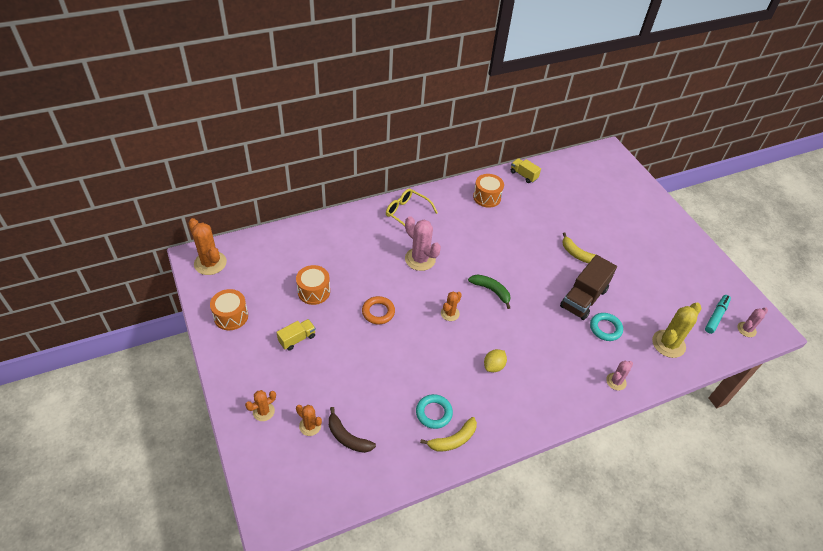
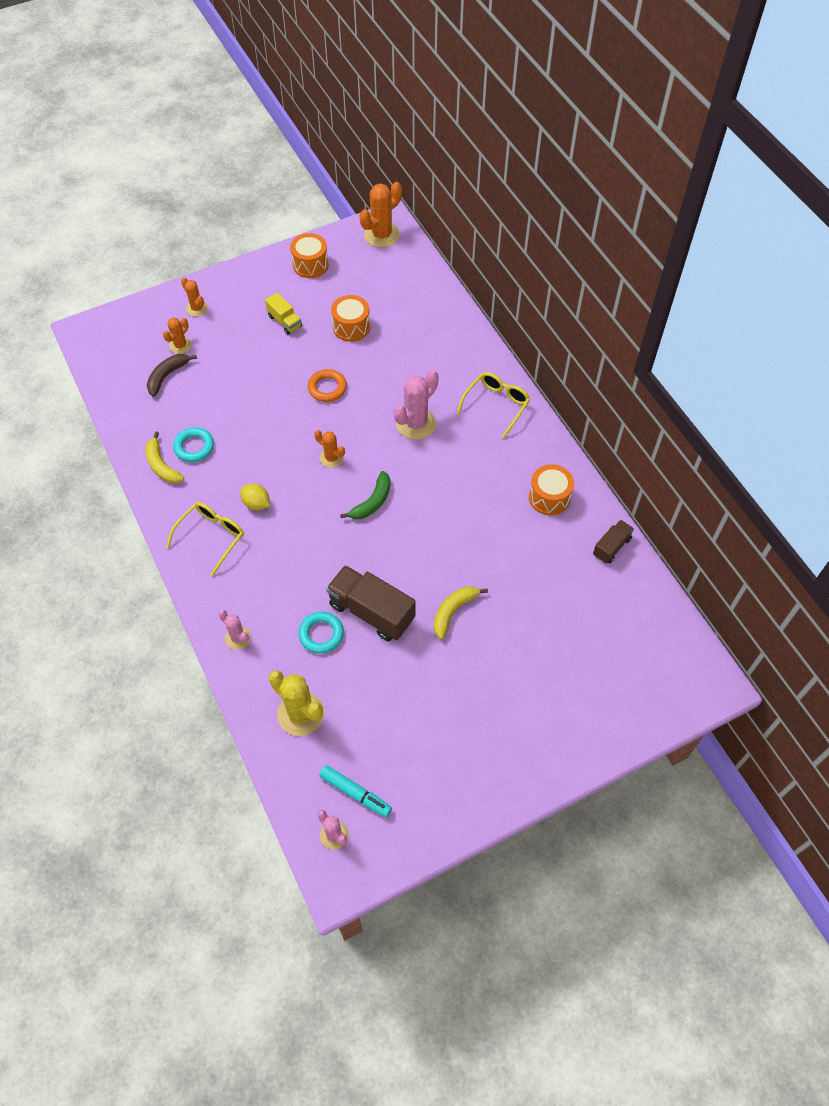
camera: 90 degrees right, 10 degrees up
yellow truck [511,158,541,183] -> brown truck [593,520,634,563]
none -> yellow glasses [166,502,244,576]

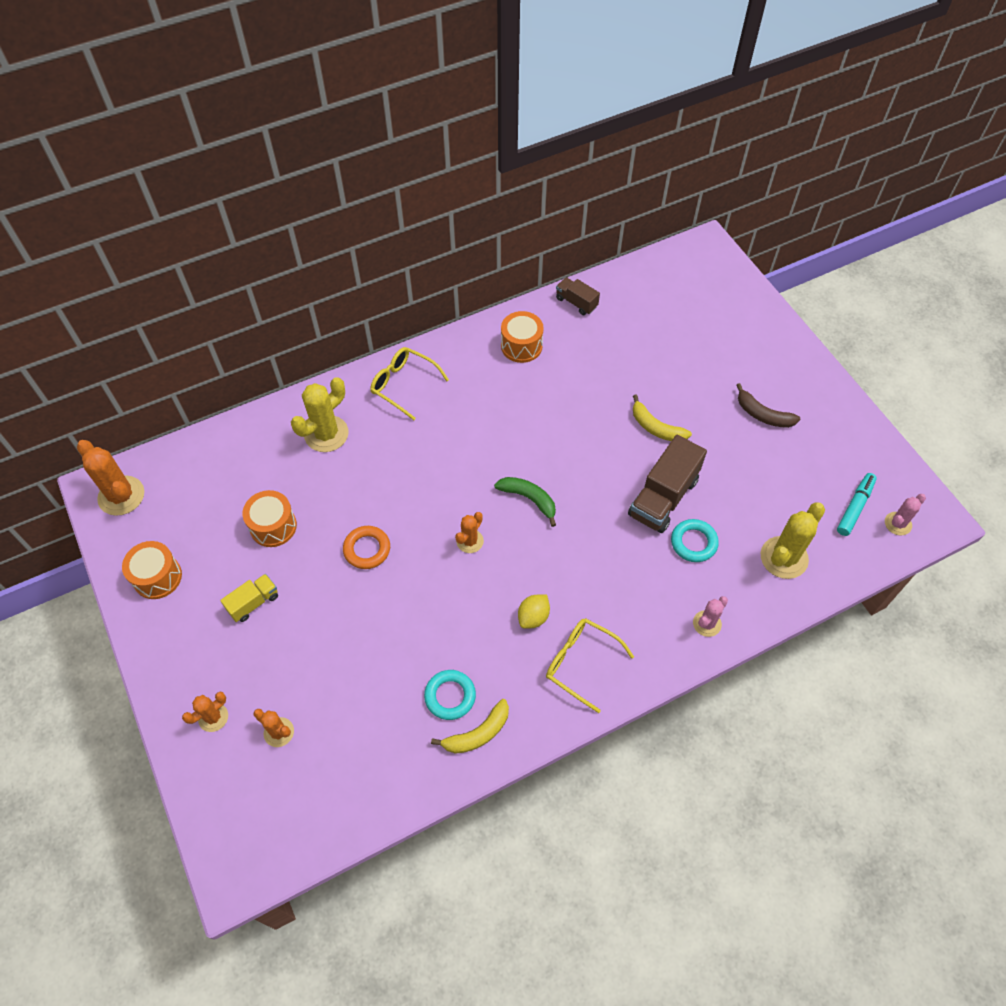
camera: 90 degrees left, 0 degrees up
brown banana [147,354,197,397] -> brown banana moved to [736,383,800,428]
pink cactus [394,370,439,440] -> none
none -> yellow cactus [291,377,349,452]

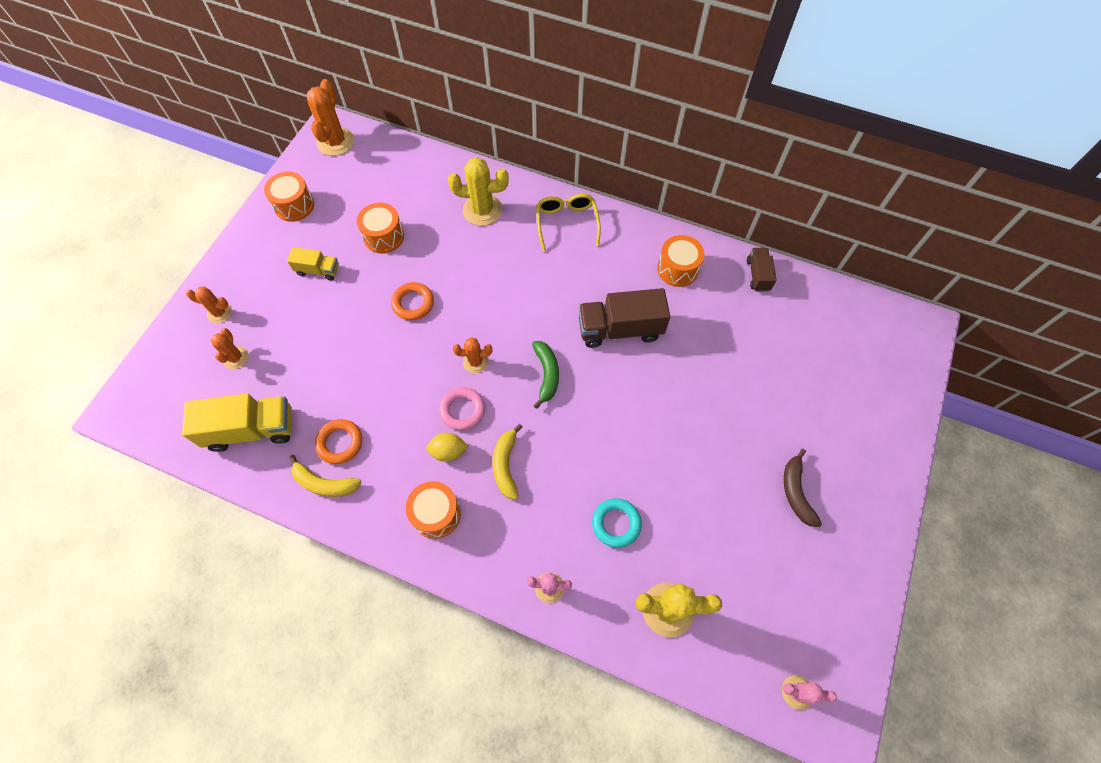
camera: 50 degrees right, 5 degrees up
turquoise ring [424,670,476,720] -> orange ring [315,419,362,464]
yellow glasses [546,618,634,713] -> orange drum [406,481,461,539]
brown truck [628,435,707,533] -> brown truck moved to [578,288,670,348]
yellow banana [633,394,692,441] -> yellow banana moved to [493,424,522,500]
turquoise marker [837,473,877,536] -> none
none -> yellow truck [182,394,292,452]
none -> pink ring [439,387,485,430]

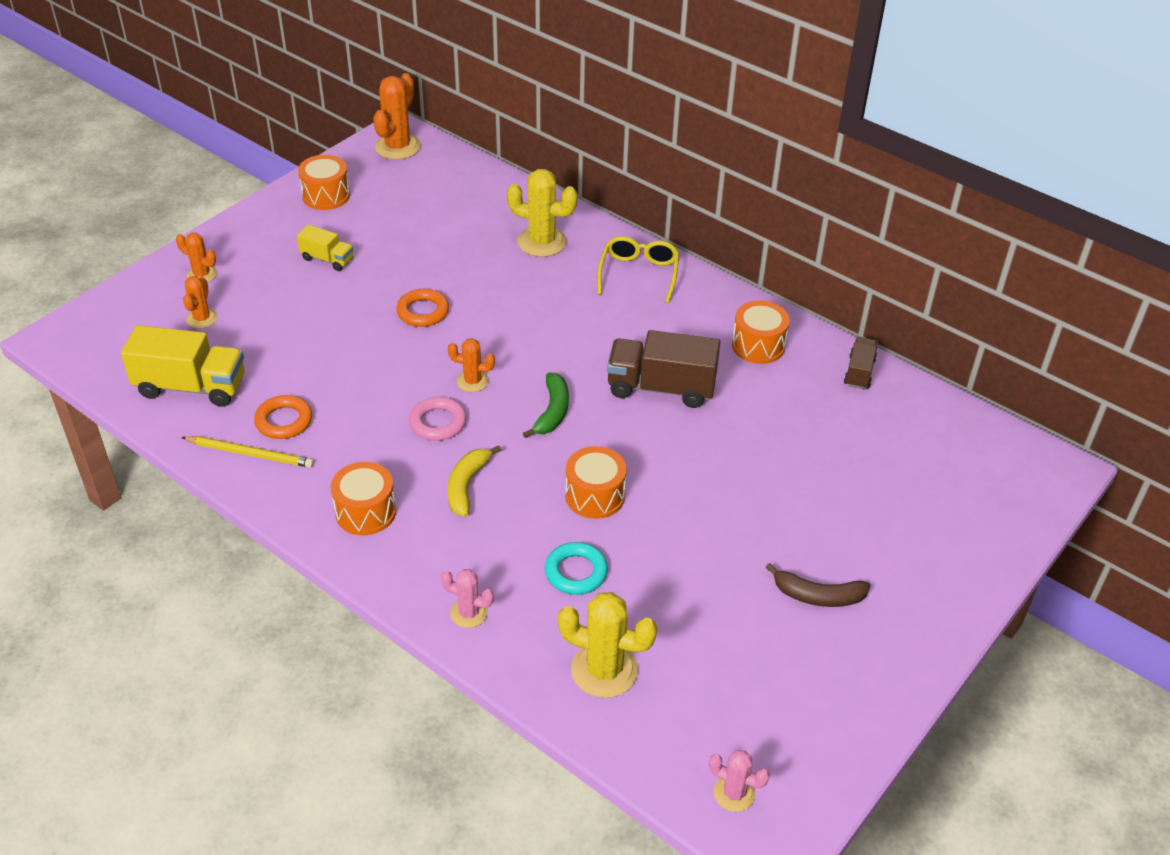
camera: 15 degrees right, 20 degrees down
yellow banana [290,455,361,497] -> yellow pencil [181,436,314,468]
orange drum [357,203,404,253] -> orange drum moved to [565,446,627,519]
yellow lemon [426,433,468,462] -> none
brown banana [784,449,822,527] -> brown banana turned 90 degrees counterclockwise [766,563,871,607]

